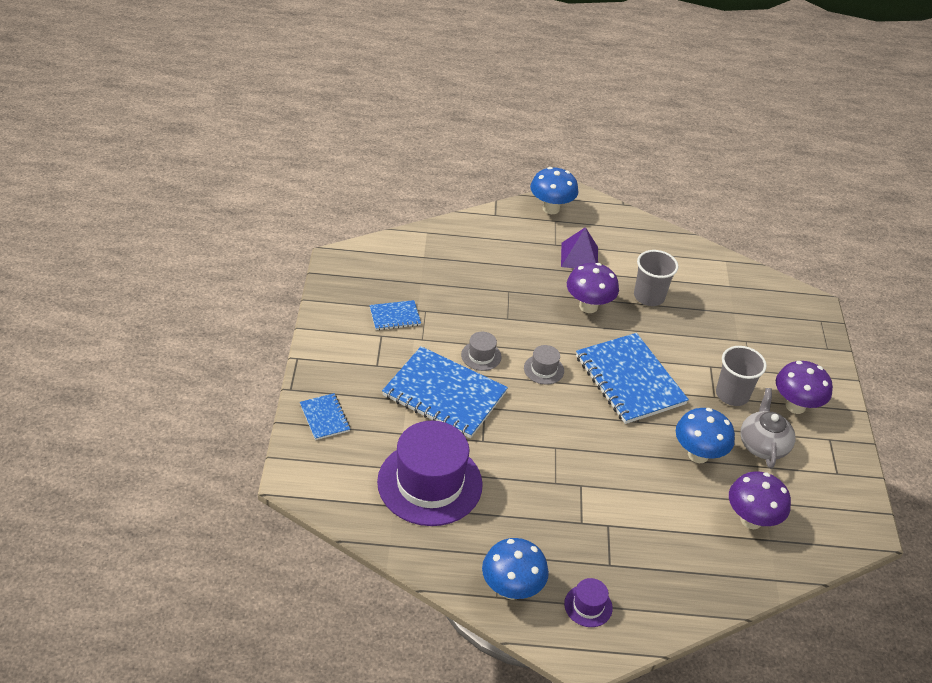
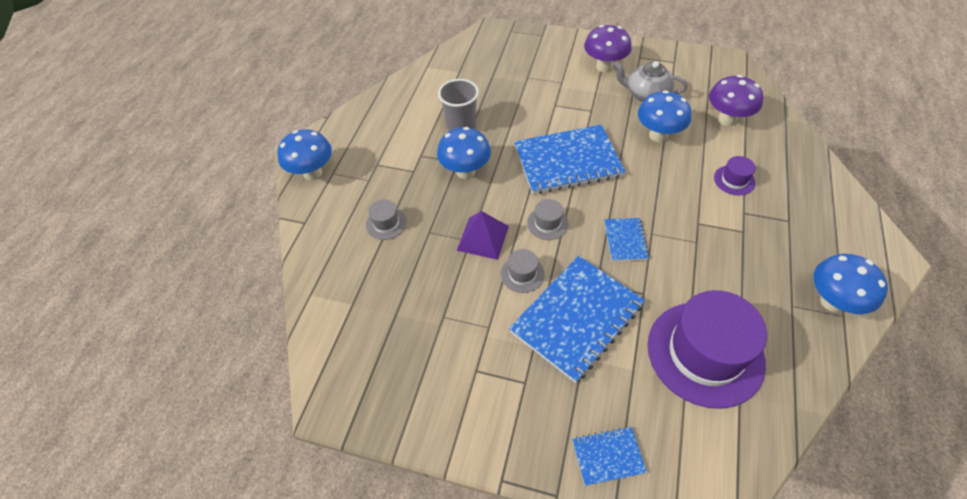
camera: 70 degrees left, 10 degrees up
blue notebook [369,300,421,330] -> blue notebook moved to [604,218,649,261]
purple pyramid [561,227,598,268] -> purple pyramid moved to [457,211,509,260]
purple hat [564,578,613,627] -> purple hat moved to [714,156,756,196]
purple mushroom [567,263,619,313] -> blue mushroom [437,127,491,179]
grey cup [716,346,767,406] -> none
none -> grey hat [366,199,407,240]

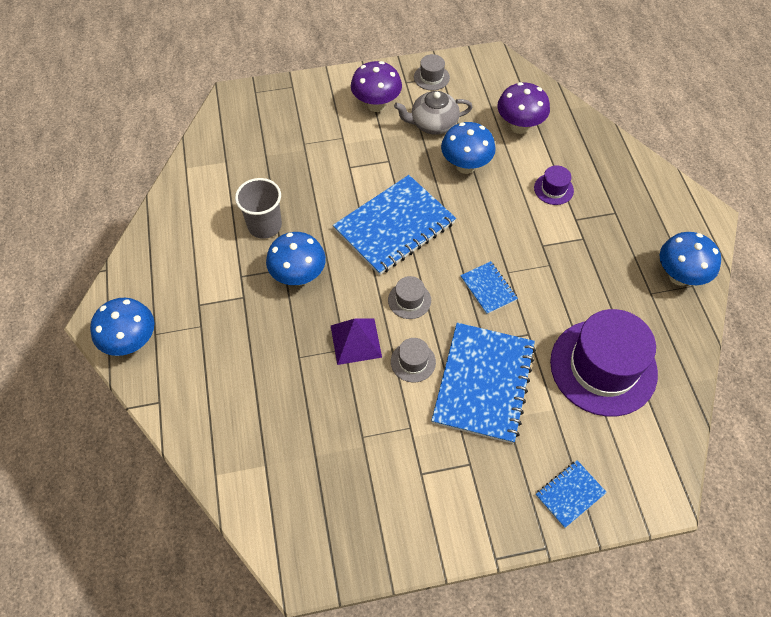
camera: 30 degrees left, 5 degrees up
grey hat [366,199,407,240] -> grey hat moved to [414,54,450,90]

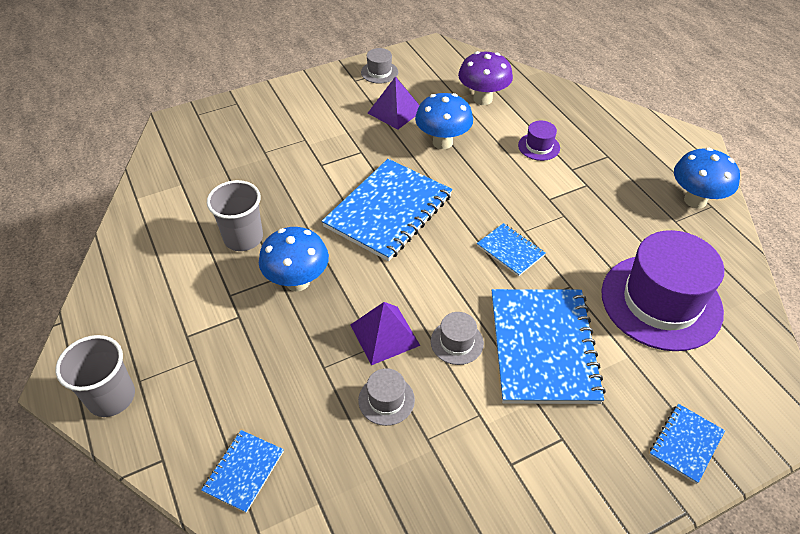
camera: 15 degrees left, 10 degrees down
blue mushroom [90,298,155,356] -> grey cup [55,335,135,417]
purple mushroom [351,61,402,112] -> none
grey hat [388,276,431,319] -> grey hat moved to [358,368,415,426]
grey teapot [394,91,472,135] -> purple pyramid [368,77,419,130]
none -> blue notebook [201,430,284,513]

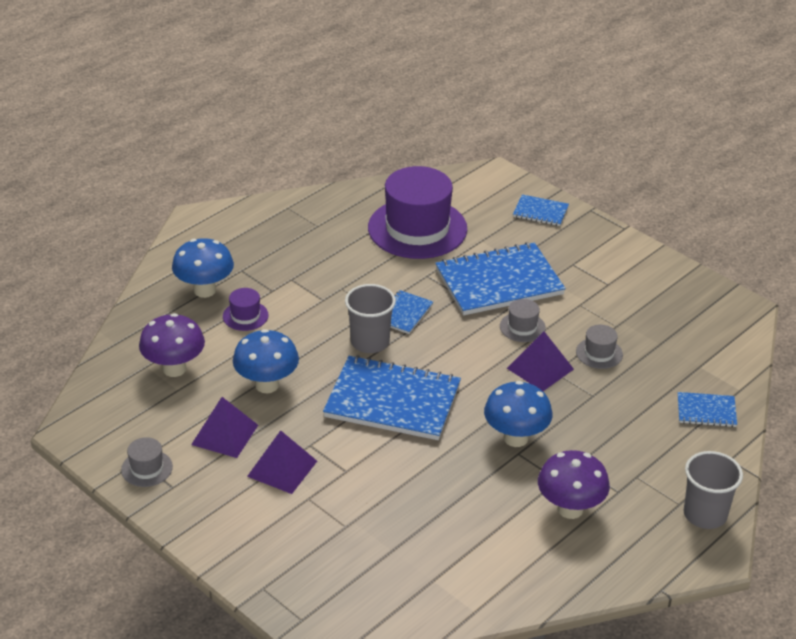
camera: 110 degrees left, 10 degrees down
grey cup [207,180,263,251] -> grey cup moved to [345,284,396,353]
blue mushroom [674,148,740,209] -> blue mushroom moved to [172,238,234,298]
none -> purple pyramid [247,430,317,494]
none -> purple mushroom [538,450,610,519]

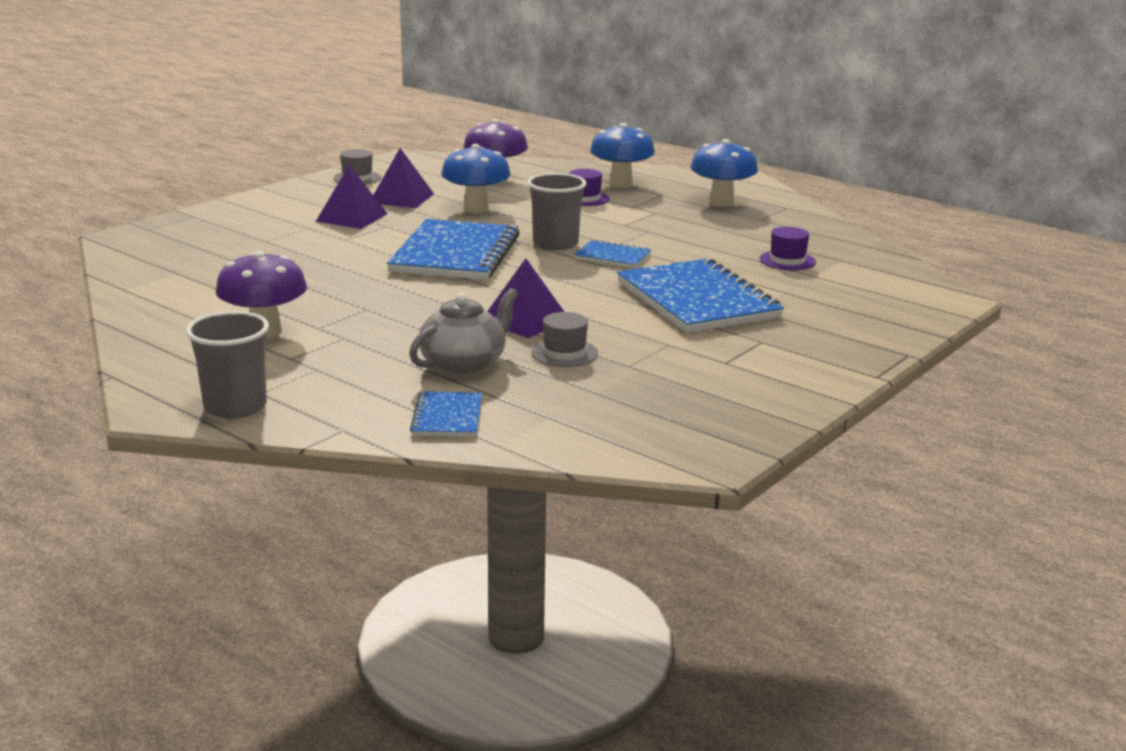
camera: 85 degrees right, 15 degrees down
purple hat [368,166,467,259] -> purple hat [760,227,816,270], size x0.43
blue mushroom [484,381,552,447] -> blue mushroom moved to [690,139,758,207]
grey hat [500,299,546,342] -> none
blue notebook [513,194,569,226] -> none
none -> grey teapot [409,288,518,375]

